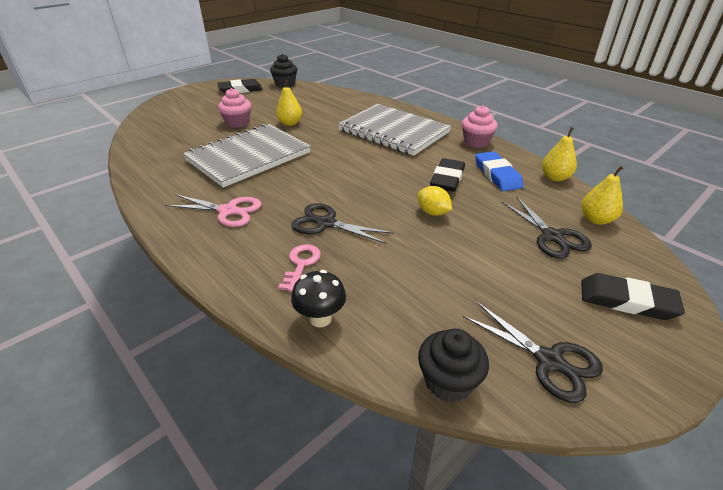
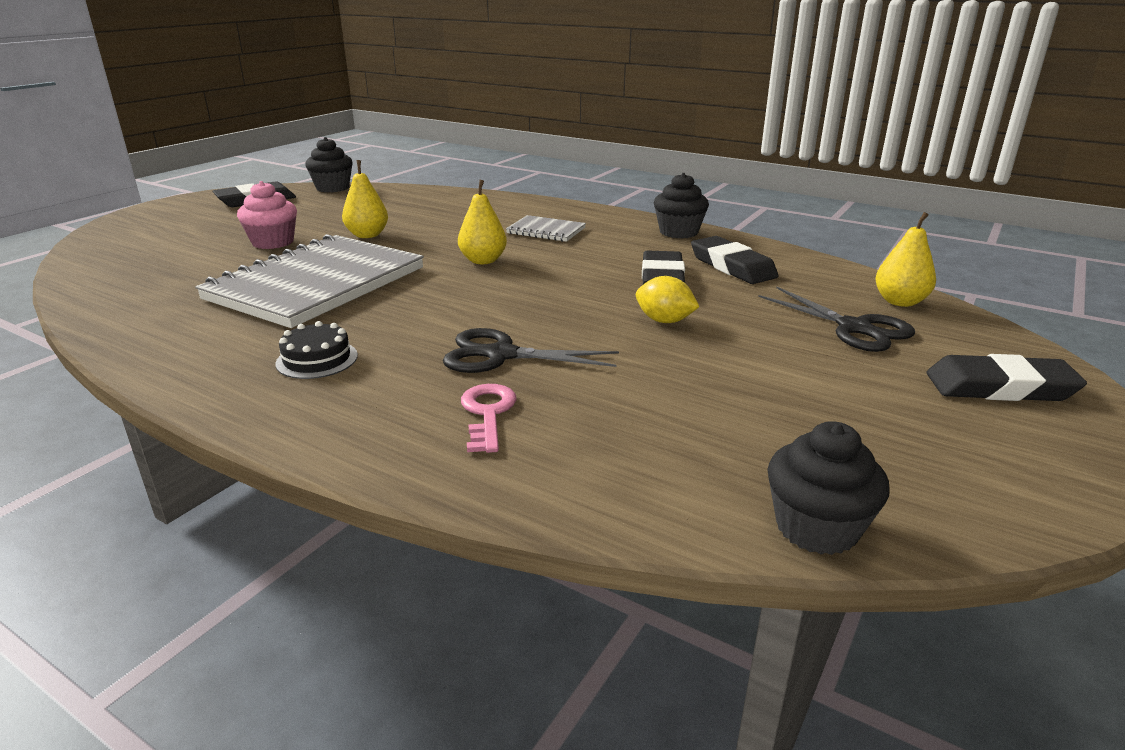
camera: 15 degrees left, 10 degrees down
pink scissors [165,194,261,227] -> black cake [275,321,358,379]
black mushroom [291,270,346,328] -> none
grey notebook [338,104,451,156] -> grey notebook [506,215,586,242], size x0.45
pink cupcake [462,105,498,148] -> black cupcake [654,173,709,239]
black scissors [463,302,603,403] -> none
blue eraser [475,151,523,191] -> black eraser [691,236,778,284]
yellow pear [542,127,577,182] -> yellow pear moved to [458,180,507,264]

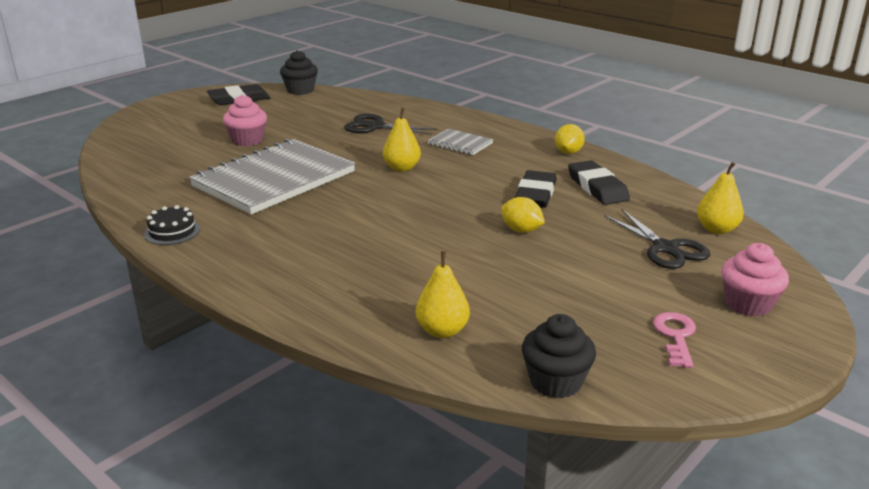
camera: 10 degrees right, 0 degrees up
black cake [275,321,358,379] -> black cake moved to [144,205,200,245]
yellow pear [342,160,388,238] -> yellow pear moved to [416,251,470,338]
black scissors [443,328,619,373] -> black scissors moved to [344,114,438,135]
pink key [461,384,517,453] -> pink key moved to [653,312,696,368]
black cupcake [654,173,709,239] -> yellow lemon [555,124,585,154]
black eraser [927,354,1087,401] -> pink cupcake [721,243,789,316]

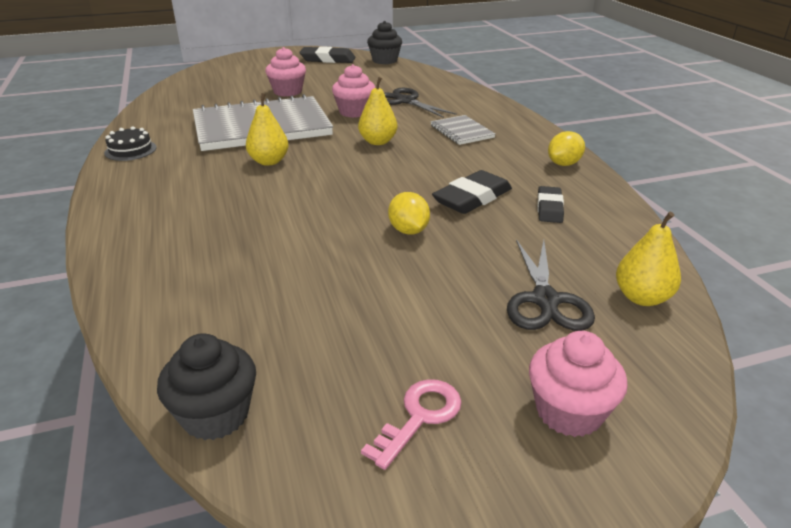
camera: 30 degrees right, 5 degrees up
yellow pear [416,251,470,338] -> yellow pear moved to [246,93,288,166]
black eraser [568,160,630,205] -> black eraser [537,186,564,223], size x0.64
none -> pink cupcake [332,64,375,118]

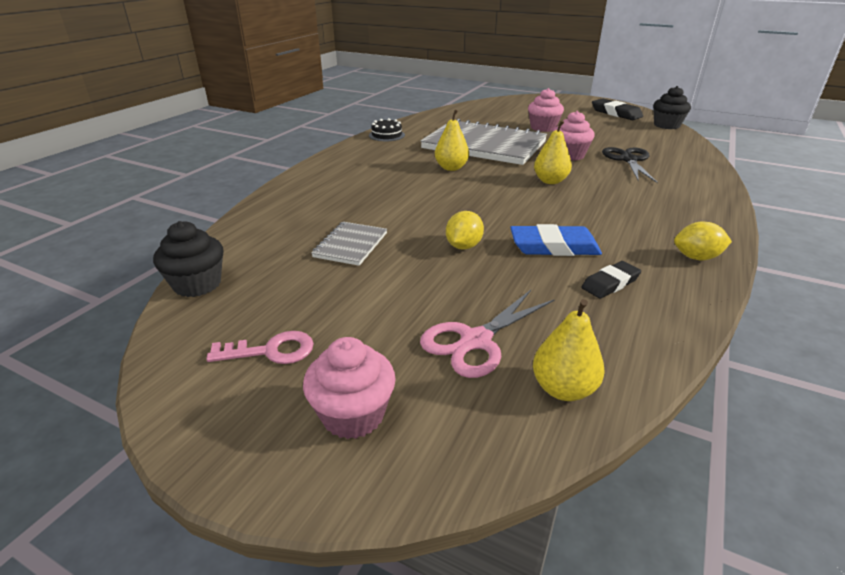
camera: 45 degrees right, 0 degrees up
grey notebook [430,115,495,145] -> grey notebook moved to [311,222,387,266]
black eraser [432,170,512,214] -> blue eraser [510,224,602,256]
black scissors [507,239,595,331] -> pink scissors [420,290,554,378]

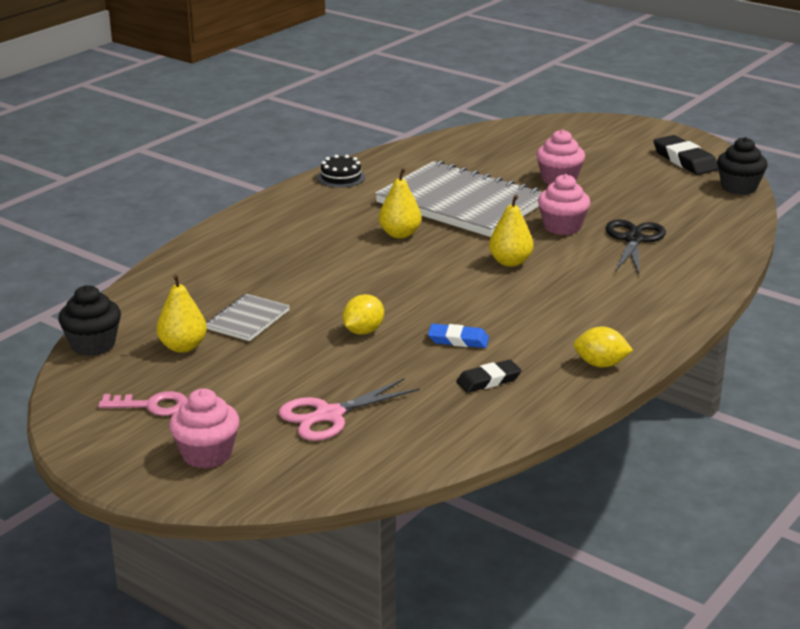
camera: 10 degrees right, 5 degrees down
blue eraser [510,224,602,256] -> blue eraser [428,324,489,348], size x0.64
yellow pear [533,299,605,401] -> yellow pear moved to [156,274,207,353]

